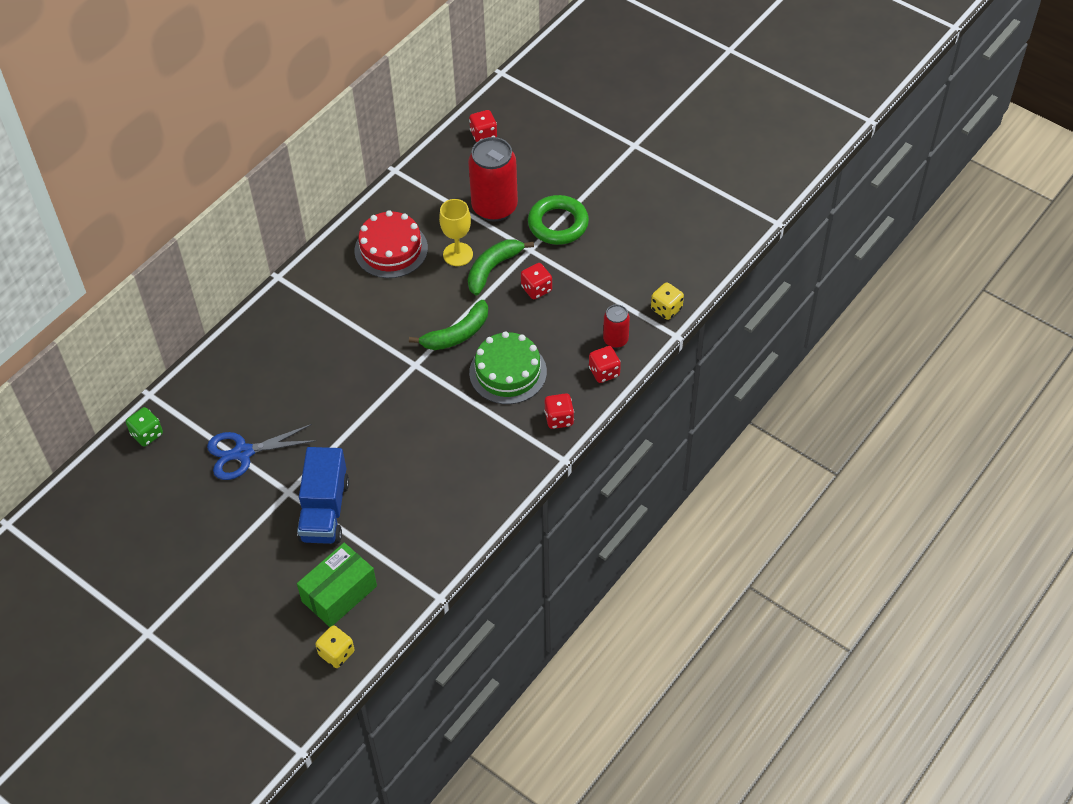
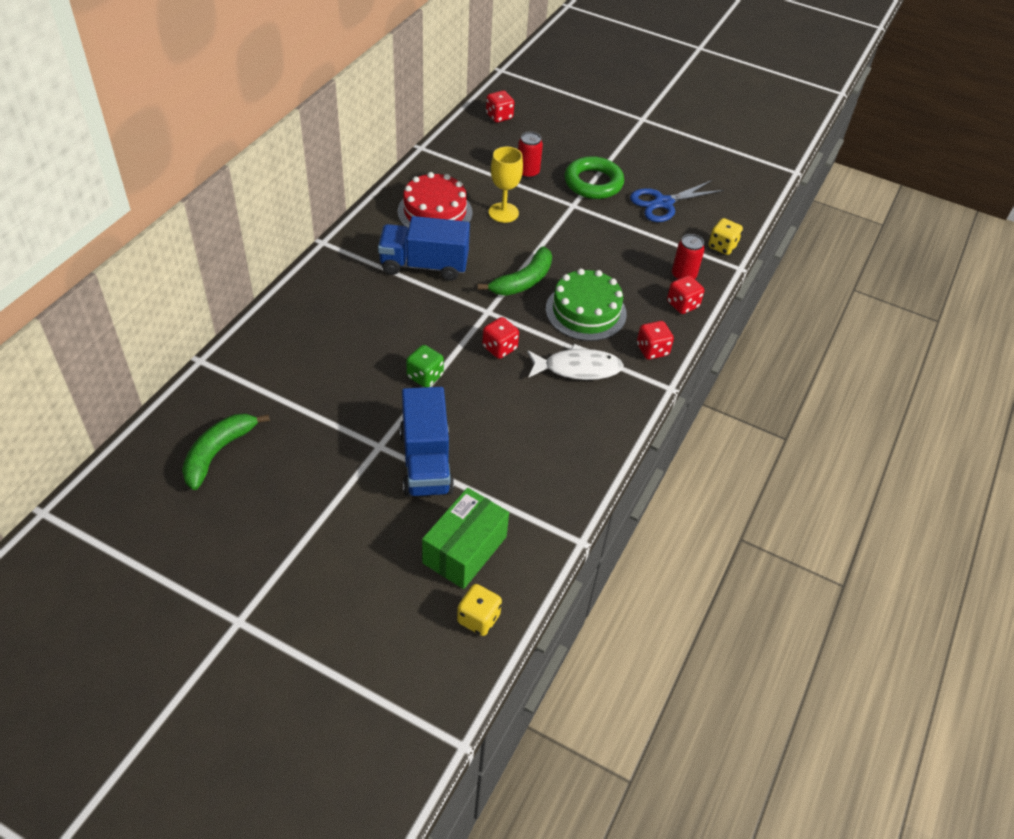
camera: 15 degrees left, 5 degrees down
green dice [126,407,163,446] -> green dice moved to [406,345,444,387]
blue scissors [207,424,317,480] -> blue scissors moved to [630,180,724,222]
red can [468,137,518,222] -> red can [518,132,543,179], size x0.52
green banana [468,239,534,296] -> green banana moved to [182,413,270,490]
red dice [521,263,552,299] -> red dice moved to [482,317,519,359]
none -> blue truck [378,216,470,281]
none -> white fish [527,344,624,380]

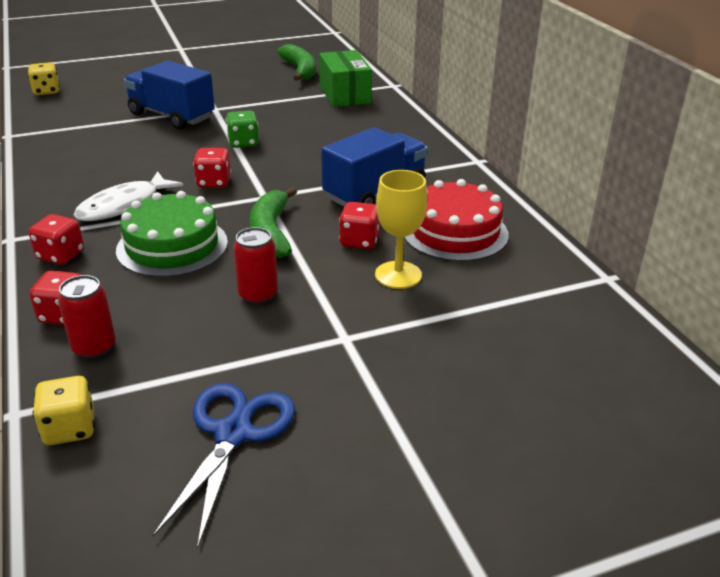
camera: 135 degrees right, 15 degrees down
green box [422,488,509,589] -> green box moved to [319,50,372,107]
red dice [486,90,515,123] -> red dice moved to [339,202,380,249]
red can [518,132,543,179] -> red can moved to [233,227,278,305]
green ring [565,156,624,199] -> none

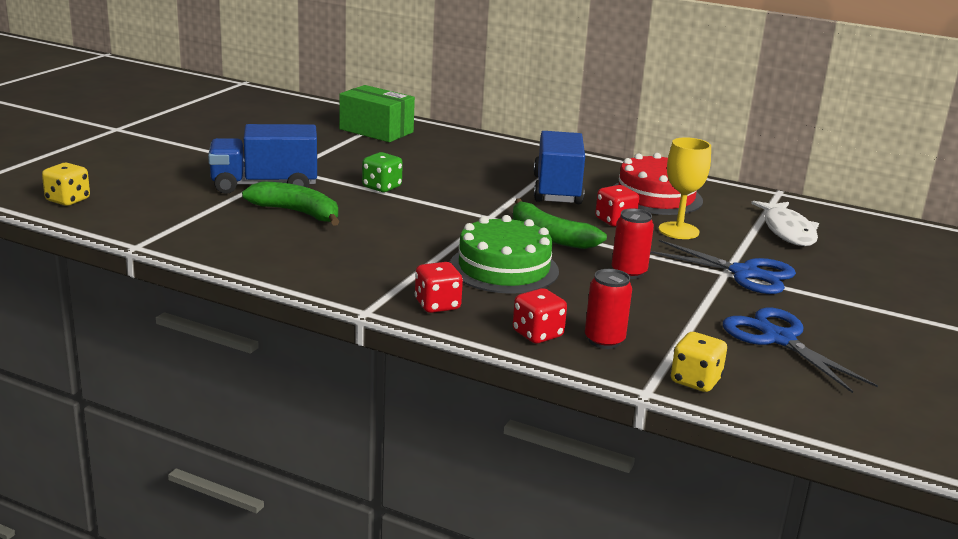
camera: 45 degrees left, 10 degrees down
white fish [73,171,183,221] -> white fish moved to [751,201,819,246]
red dice [193,148,231,188] -> none
green banana [277,44,316,81] -> green banana moved to [242,181,339,226]
none -> blue scissors [650,240,796,294]

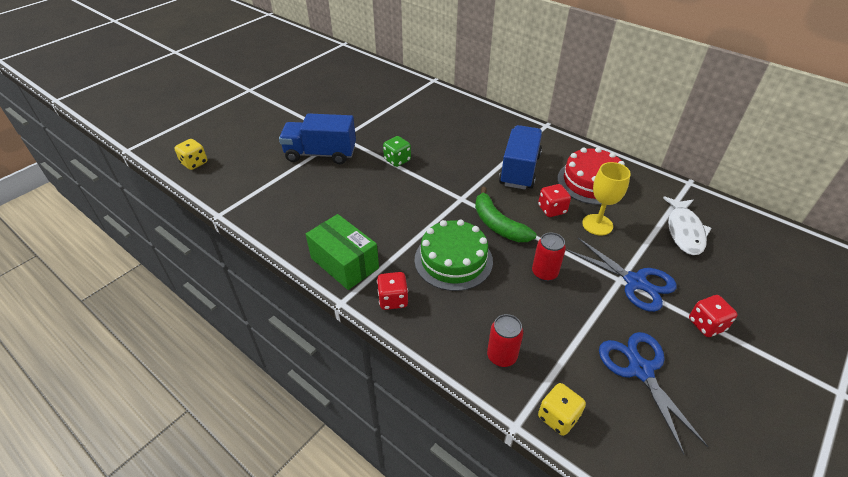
camera: 15 degrees right, 20 degrees up
green banana [242,181,339,226] -> none
green box [339,85,415,142] -> green box moved to [306,214,379,290]
red dice [513,288,567,343] -> red dice moved to [689,295,738,337]

